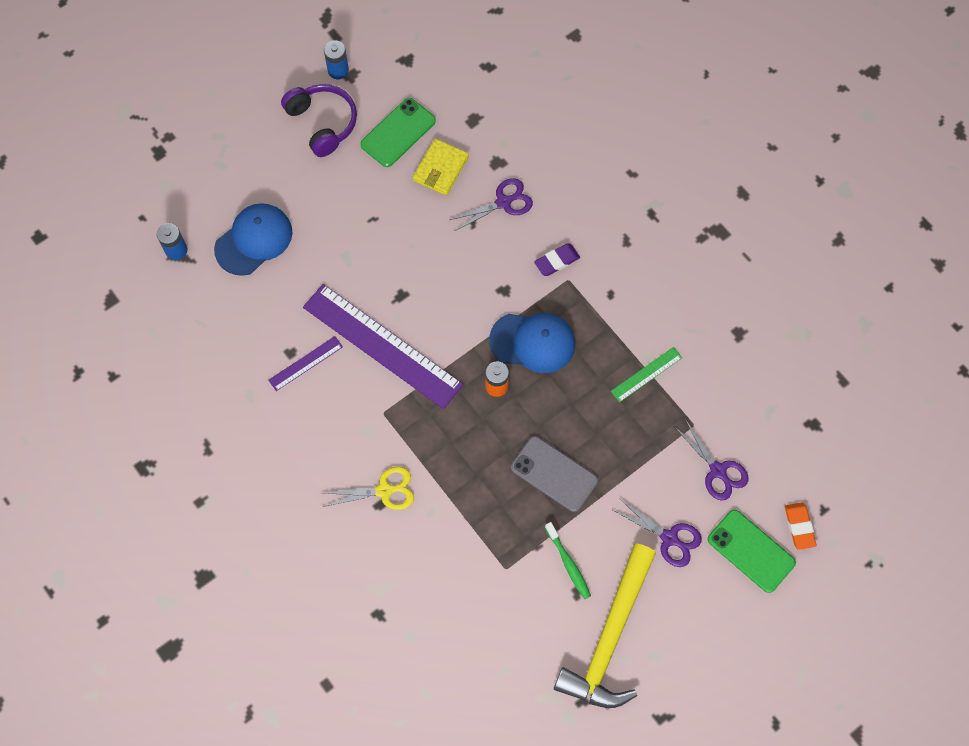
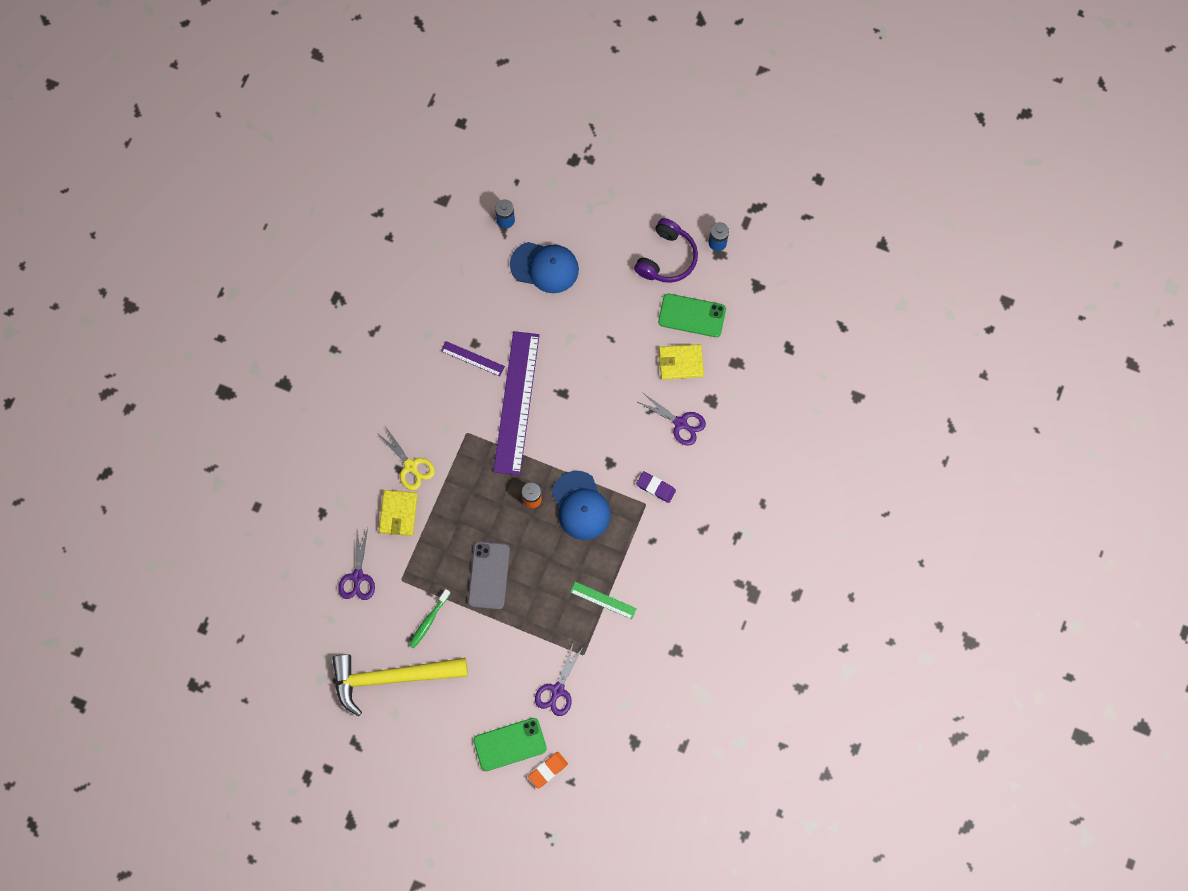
camera: 60 degrees right, 5 degrees up
purple scissors [613,498,702,567] -> purple scissors moved to [339,528,375,600]
green phone [708,510,796,593] -> green phone turned 60 degrees clockwise [473,718,547,771]
none -> yellow wallet [379,490,418,536]

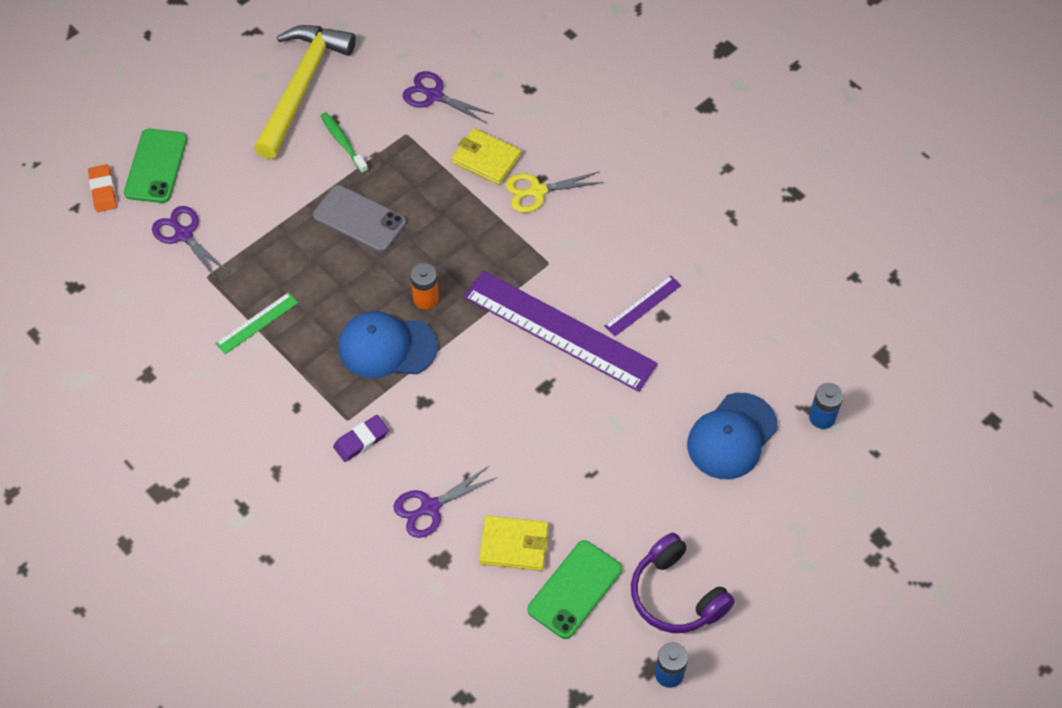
camera: 115 degrees right, 15 degrees down
yellow wallet [659,344,704,380] -> yellow wallet turned 75 degrees clockwise [479,516,548,571]

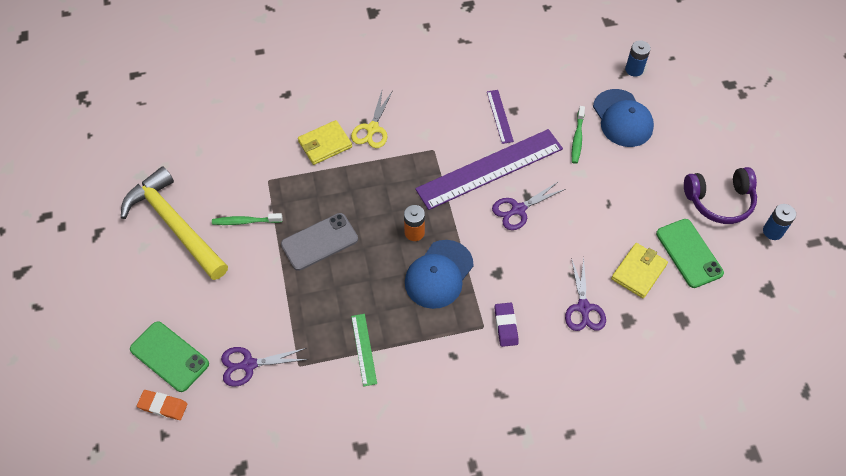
camera: 60 degrees left, 0 degrees up
purple scissors [403,71,493,124] -> purple scissors moved to [492,181,566,230]
none -> green toothbrush [572,106,585,164]

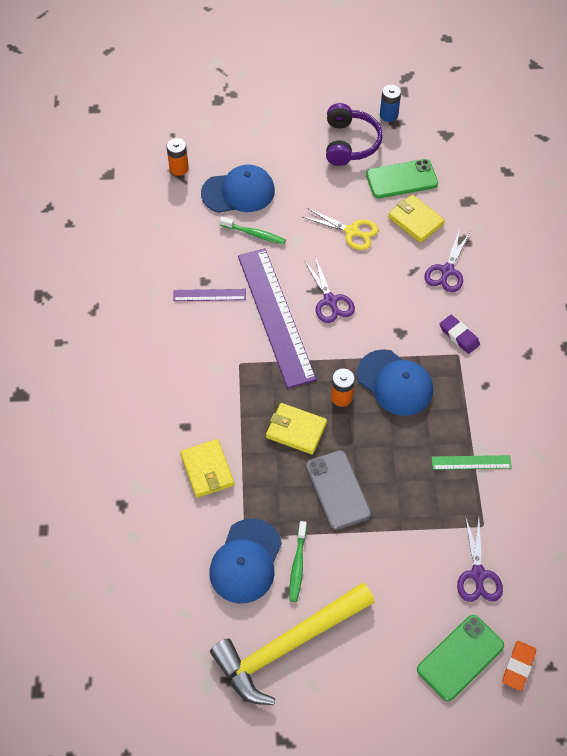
camera: 80 degrees left, 0 degrees up
yellow scissors [351,91,392,148] -> yellow scissors moved to [303,208,378,250]
purple eraser [495,303,518,347] -> purple eraser turned 45 degrees clockwise [440,315,480,354]
purple scissors [565,258,606,331] -> purple scissors turned 105 degrees clockwise [424,228,470,292]
blue battery [625,40,651,76] -> orange battery [166,138,189,176]
none -> blue cap [209,518,282,604]
none -> yellow wallet [266,403,327,455]

